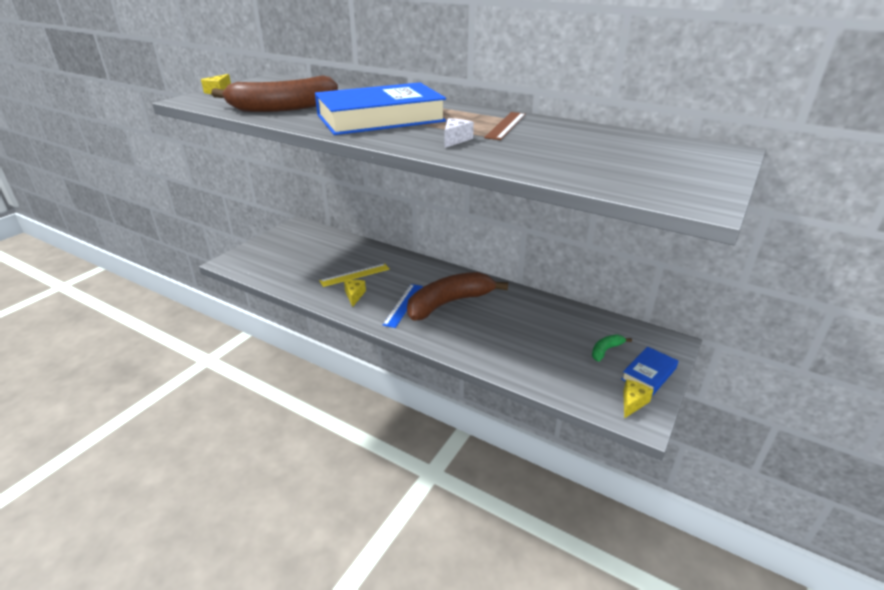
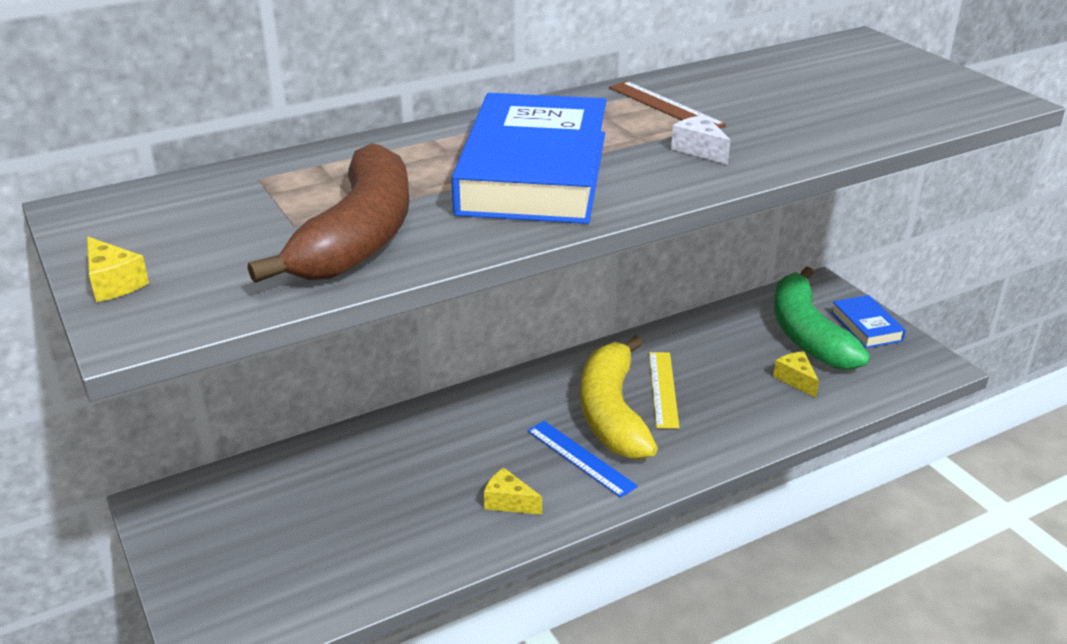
camera: 60 degrees left, 0 degrees up
yellow ruler [319,263,389,287] -> yellow ruler moved to [649,352,679,429]
brown banana [407,272,508,321] -> yellow banana [580,335,658,459]
green banana [592,334,632,362] -> green banana [774,266,870,370], size x2.36
yellow cheese [623,379,653,419] -> yellow cheese moved to [773,351,819,398]

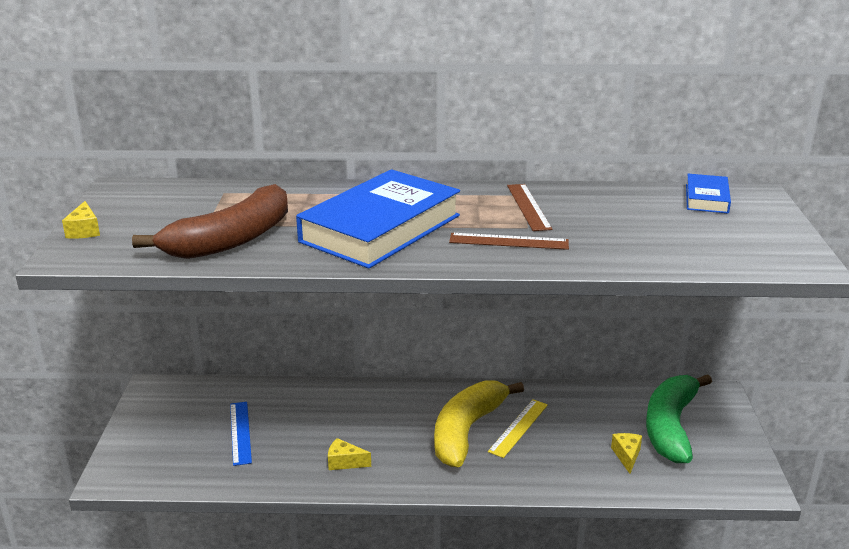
camera: 30 degrees right, 5 degrees down
yellow cheese [484,468,542,515] -> yellow cheese turned 45 degrees counterclockwise [328,438,371,470]
blue ruler [527,421,638,498] -> blue ruler moved to [230,402,252,466]
white cheese [671,115,731,165] -> brown ruler [449,233,569,250]
blue book [831,295,906,348] -> blue book moved to [686,174,731,213]

